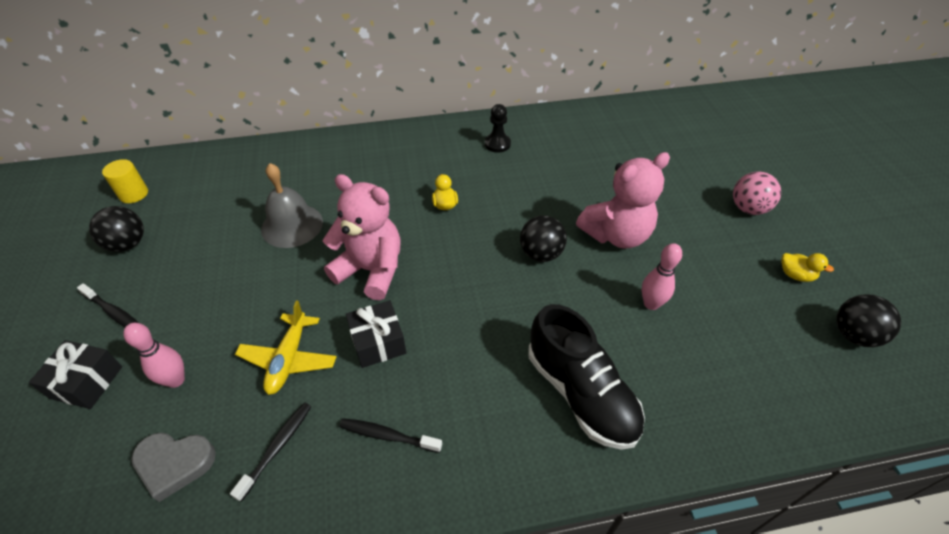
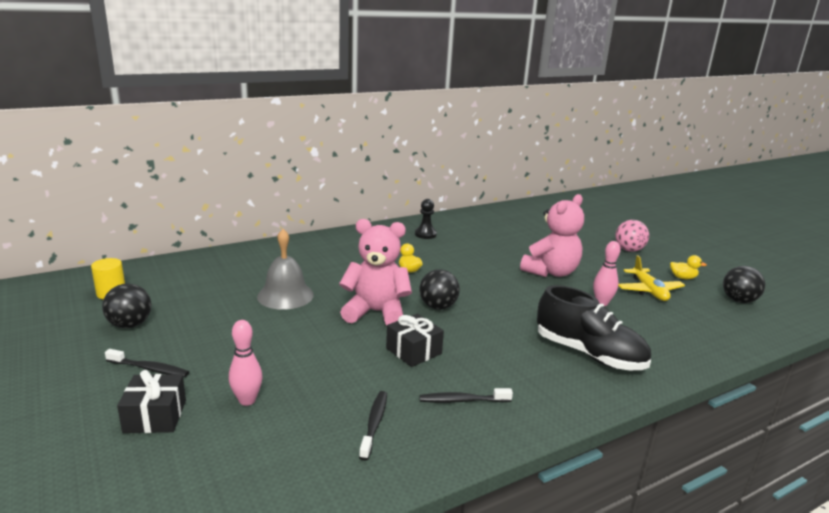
camera: 20 degrees left, 25 degrees down
grey heart [131,432,216,502] -> none
yellow plane [235,300,337,395] -> yellow plane moved to [618,255,685,301]
black ball [520,215,567,262] -> black ball moved to [419,269,460,310]

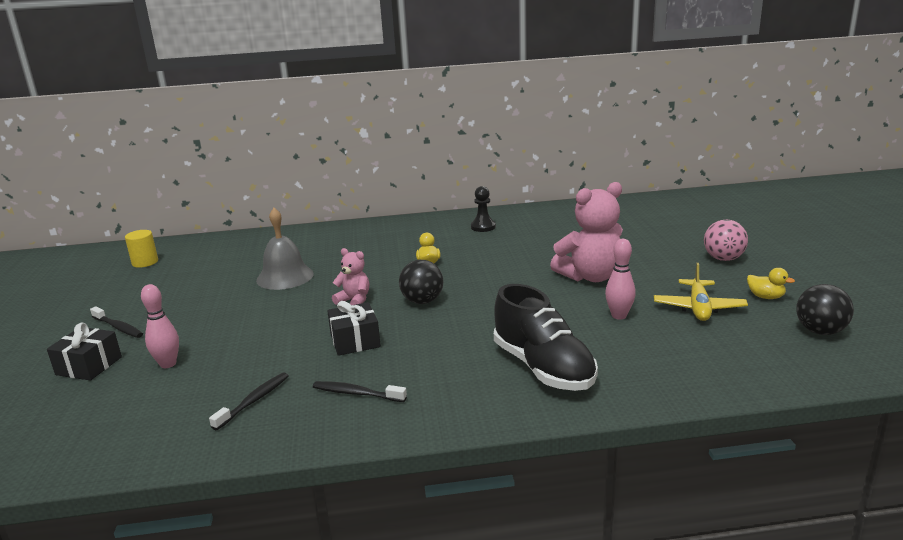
camera: 25 degrees right, 0 degrees up
black ball [102,284,152,328] -> none
pink teddy bear [339,219,412,325] -> pink teddy bear [332,248,369,305], size x0.53

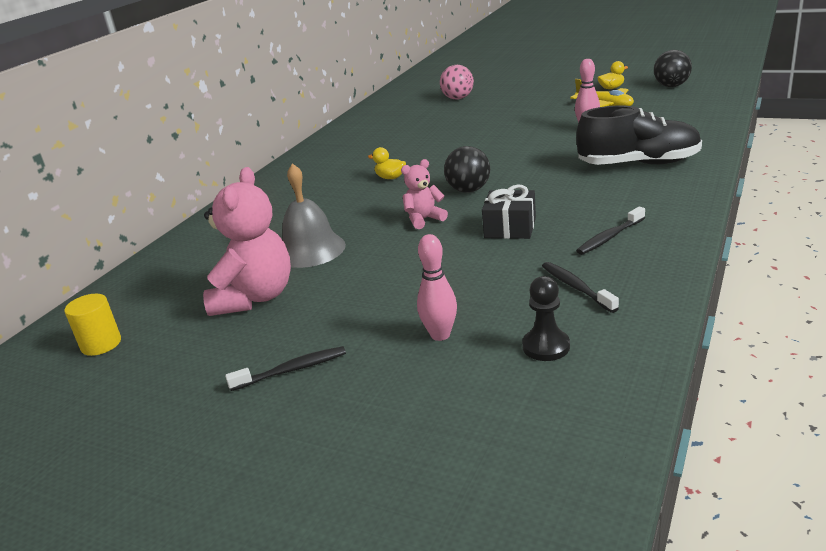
camera: 55 degrees left, 5 degrees up
black gift [47,322,122,381] -> none
black pawn [471,186,496,232] -> black pawn moved to [522,276,570,361]
pink teddy bear [550,182,623,282] -> pink teddy bear moved to [203,167,291,316]
pink ball [704,220,748,261] -> pink ball moved to [440,65,474,100]

